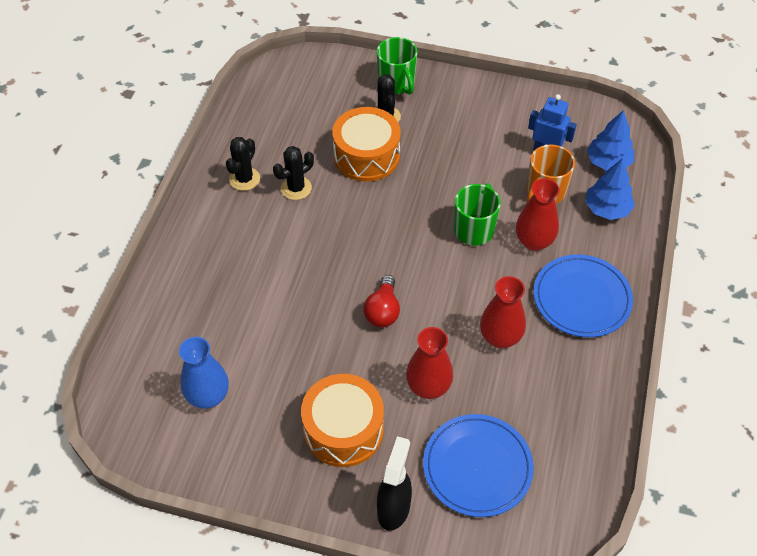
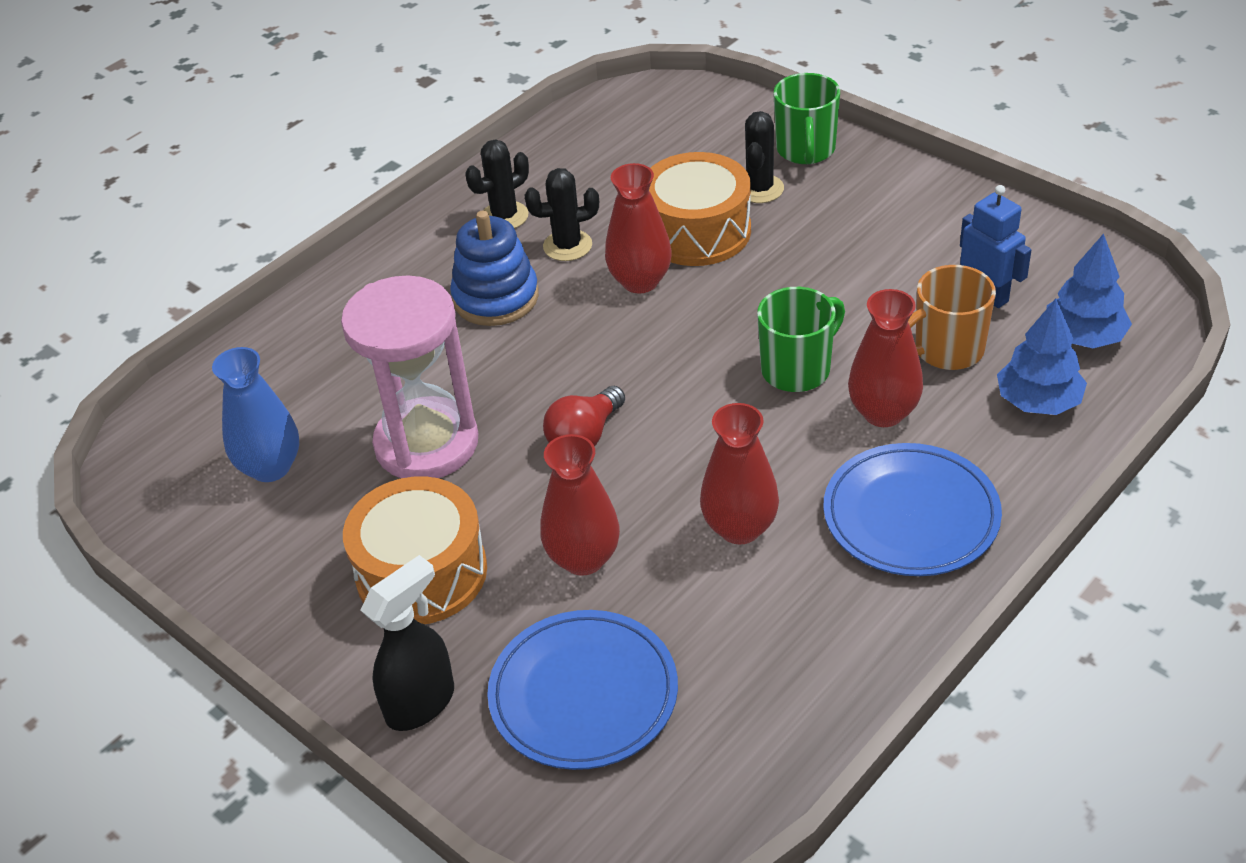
camera: 30 degrees right, 10 degrees down
none -> pink hourglass [341,276,478,478]
none -> blue stacking toy [450,211,539,326]
none -> red vase [605,163,672,293]

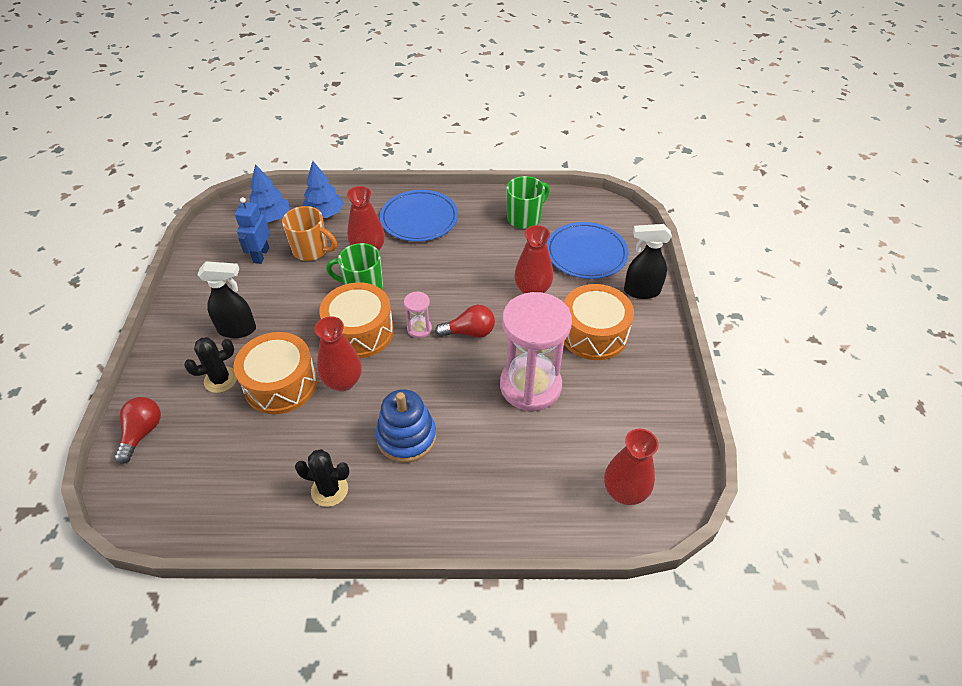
camera: 135 degrees left, 5 degrees up
blue vase [212,347,299,482] -> none
black cactus [524,168,599,261] -> none
red vase [700,403,779,544] -> red vase moved to [604,429,659,505]
green mug [773,73,840,164] -> green mug moved to [506,176,550,229]
none -> red light bulb [114,397,161,464]
none -> black spray bottle [197,261,256,338]
none -> orange drum [319,282,394,358]
none -> pink hourglass [404,291,432,338]

